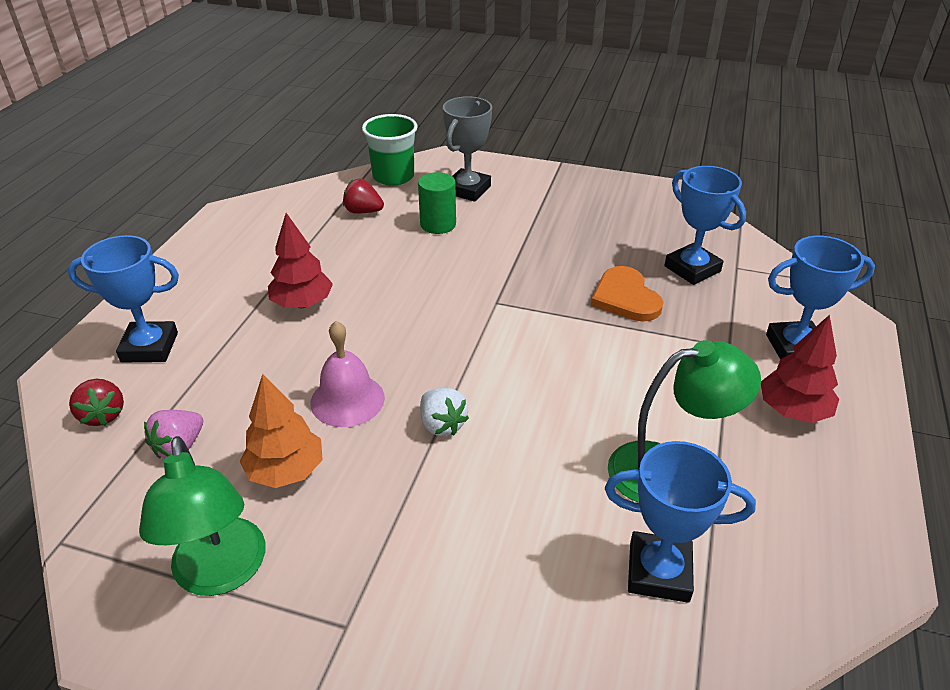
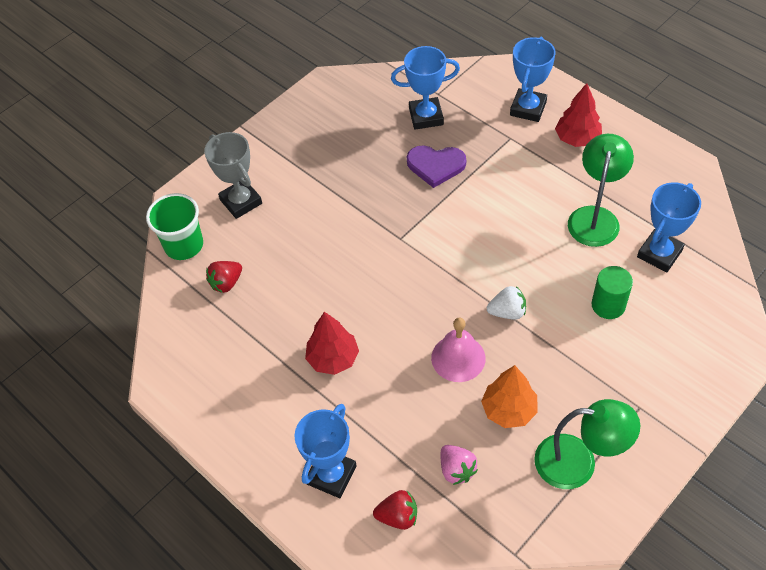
camera: 60 degrees left, 15 degrees up
green cylinder [418,172,456,234] -> green cylinder moved to [592,266,633,319]
orange heart [591,266,663,322] -> purple heart [407,145,466,188]

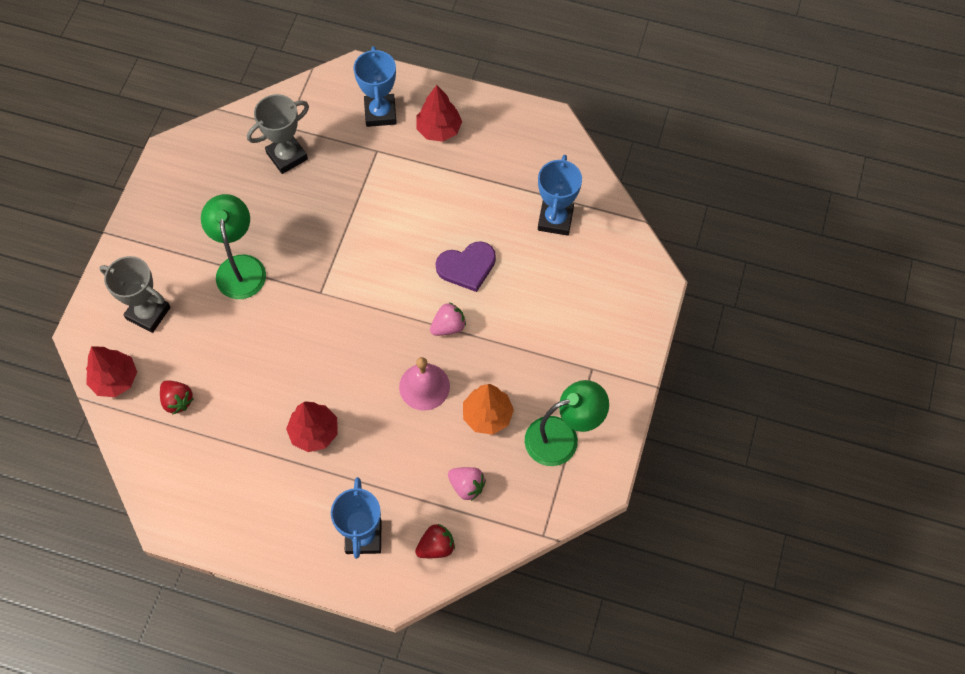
camera: 30 degrees left, 10 degrees up
green cup [146,193,203,260] -> red tree [86,346,137,397]
red strawberry [206,261,242,293] -> red strawberry turned 60 degrees counterclockwise [160,380,194,415]
blue trophy [391,46,460,130] -> grey trophy [247,94,309,174]
purple heart [407,145,466,188] -> purple heart moved to [435,241,496,292]
white strawberry [487,286,526,320] -> pink strawberry [430,302,466,336]
green lamp [568,134,634,247] -> green lamp moved to [201,194,266,299]
green cylinder [592,266,633,319] -> none

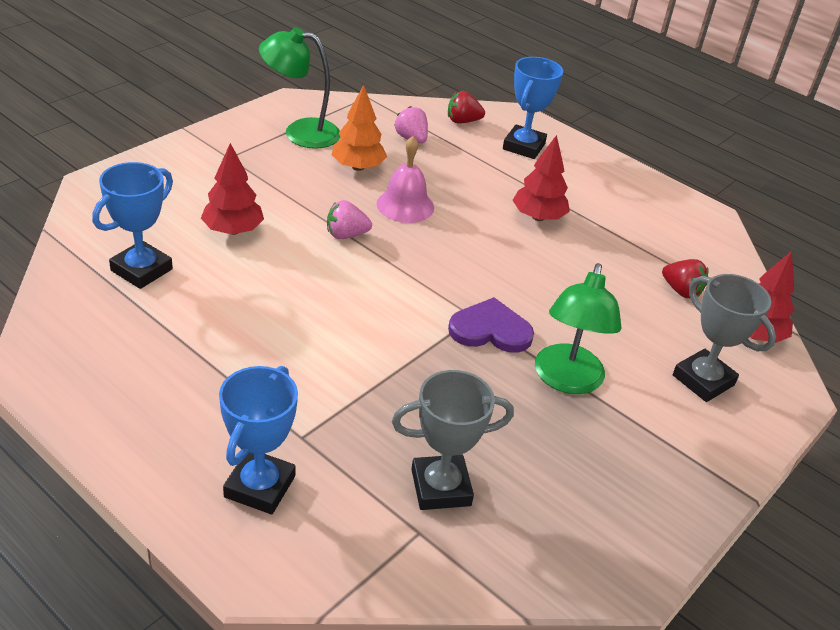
camera: 160 degrees left, 25 degrees down
red strawberry [160,380,194,415] -> red strawberry turned 150 degrees clockwise [662,259,708,298]
red tree [417,85,462,142] -> red tree moved to [201,143,264,235]
purple heart [435,241,496,292] -> purple heart moved to [448,297,534,353]

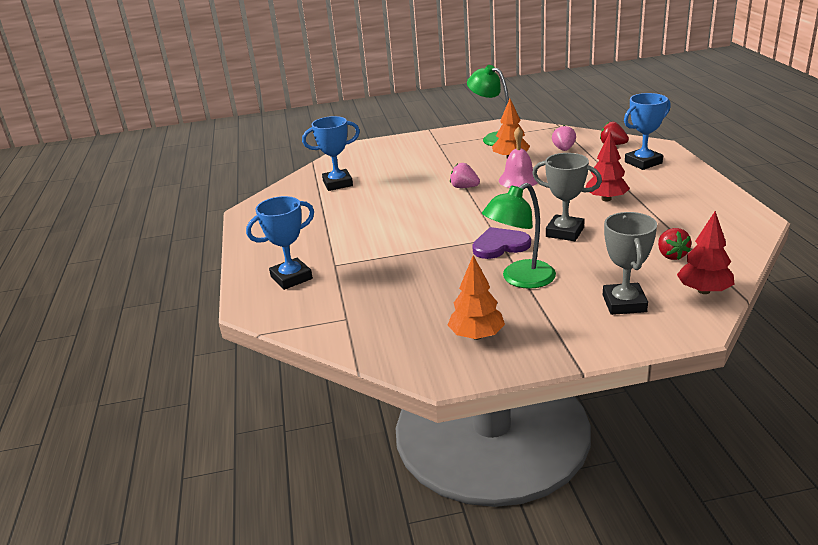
camera: 45 degrees right, 10 degrees down
red tree [201,143,264,235] -> none
grey trophy [392,370,514,510] -> grey trophy moved to [532,153,602,241]
purple heart [448,297,534,353] -> purple heart turned 60 degrees counterclockwise [472,227,531,259]
none -> orange tree [448,255,505,340]

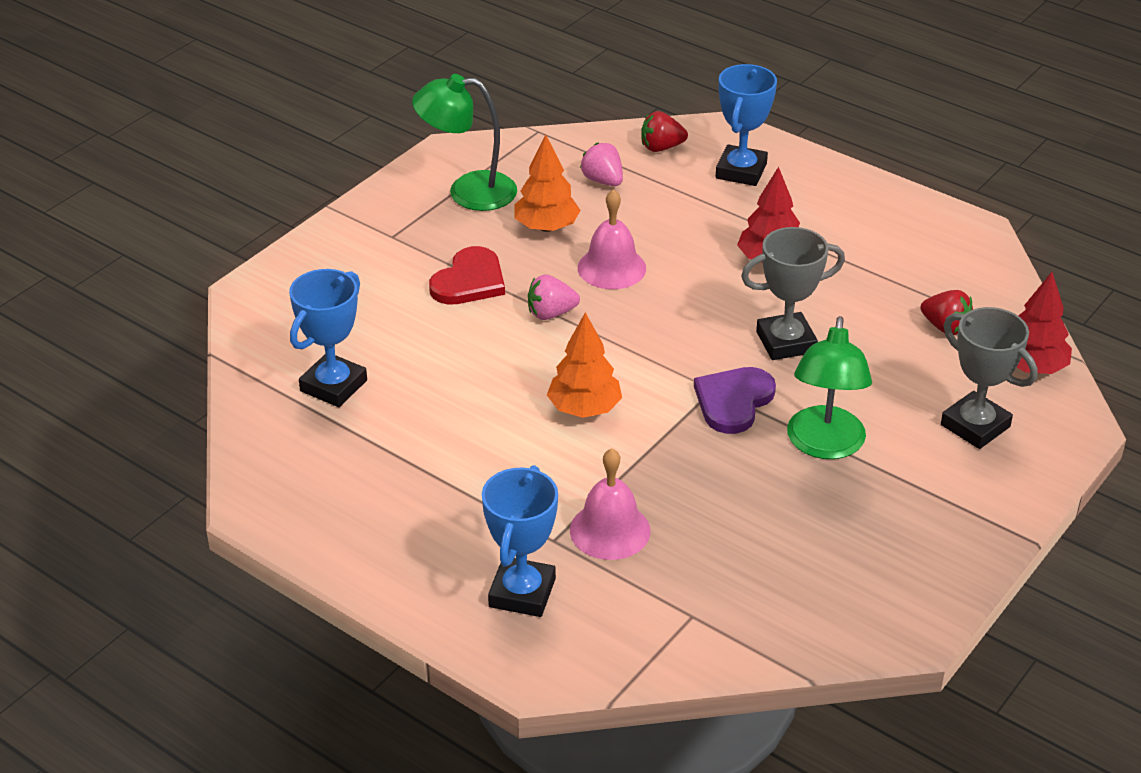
camera: 45 degrees left, 10 degrees up
orange tree [448,255,505,340] -> orange tree moved to [547,312,622,418]
none -> red heart [429,246,505,305]
none -> pink bell [570,448,651,560]

